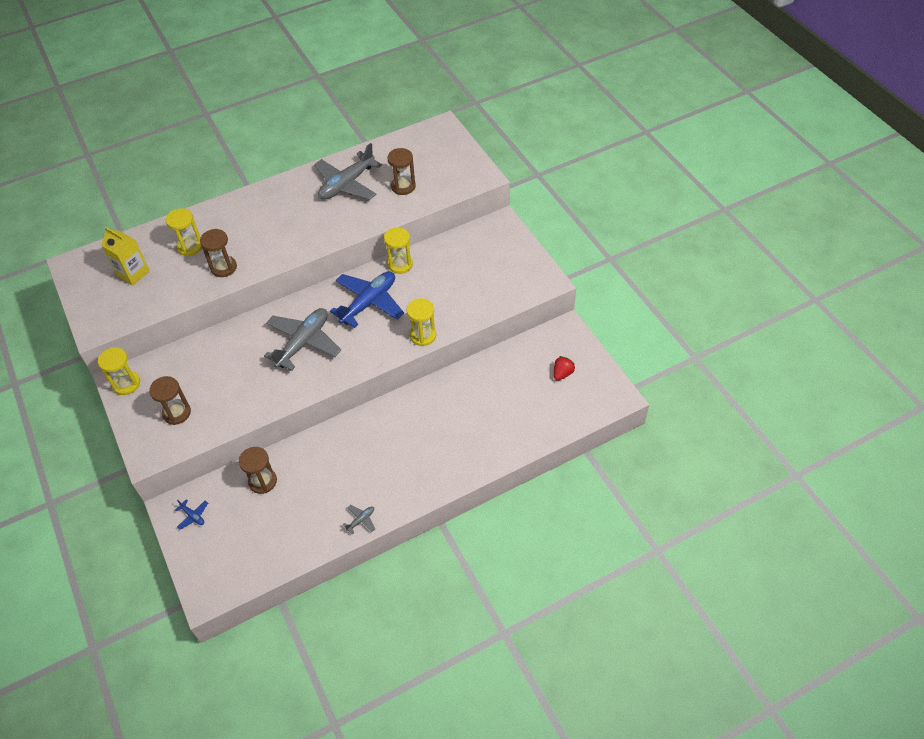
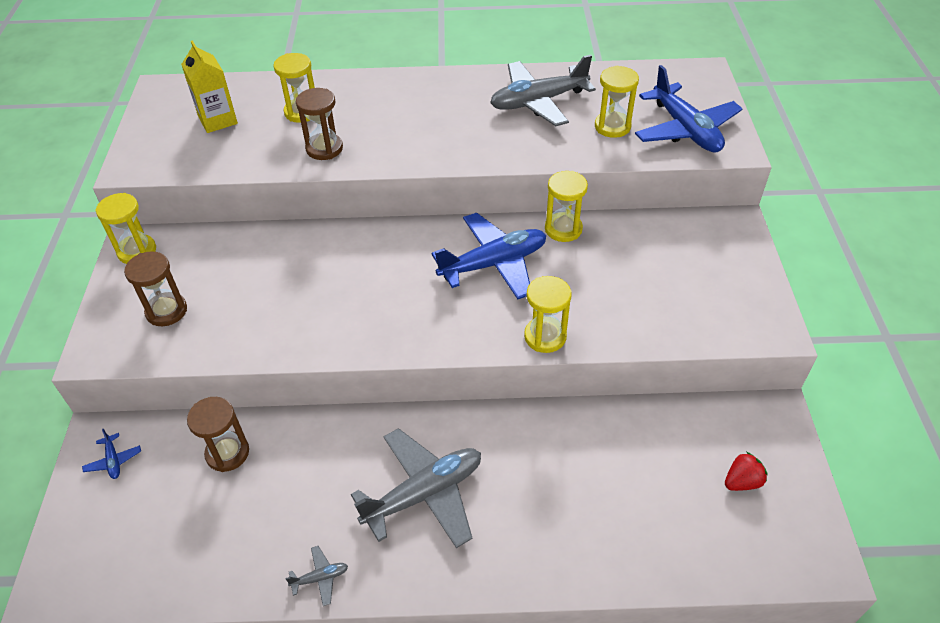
camera: 25 degrees right, 5 degrees down
grey plane [264,308,341,371] -> grey plane moved to [351,428,481,548]
brown hourglass [387,148,416,195] -> yellow hourglass [595,66,639,138]
none -> blue plane [635,65,742,152]

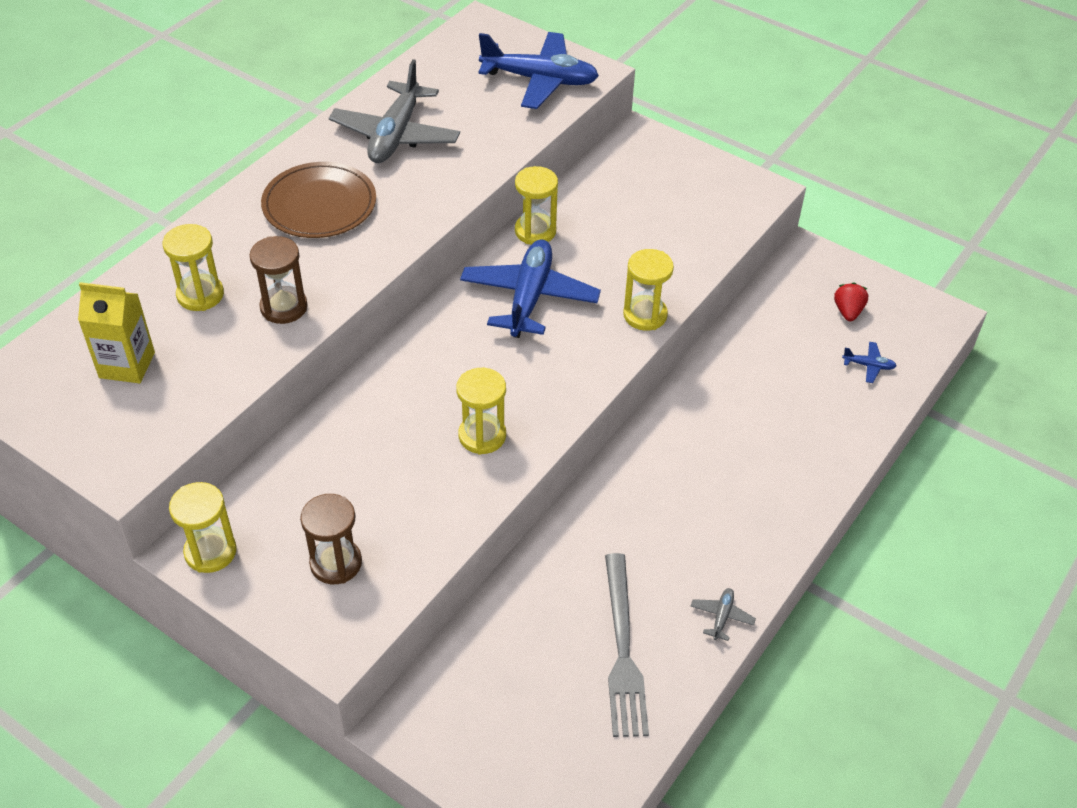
camera: 55 degrees left, 0 degrees up
blue plane [82,429,141,479] -> blue plane moved to [842,342,897,383]
brown hourglass [187,397,249,472] -> none
grey plane [351,428,481,548] -> none
yellow hourglass [595,66,639,138] -> yellow hourglass moved to [456,368,506,455]
none -> brown plate [261,162,376,238]
none -> grey fork [605,553,649,737]

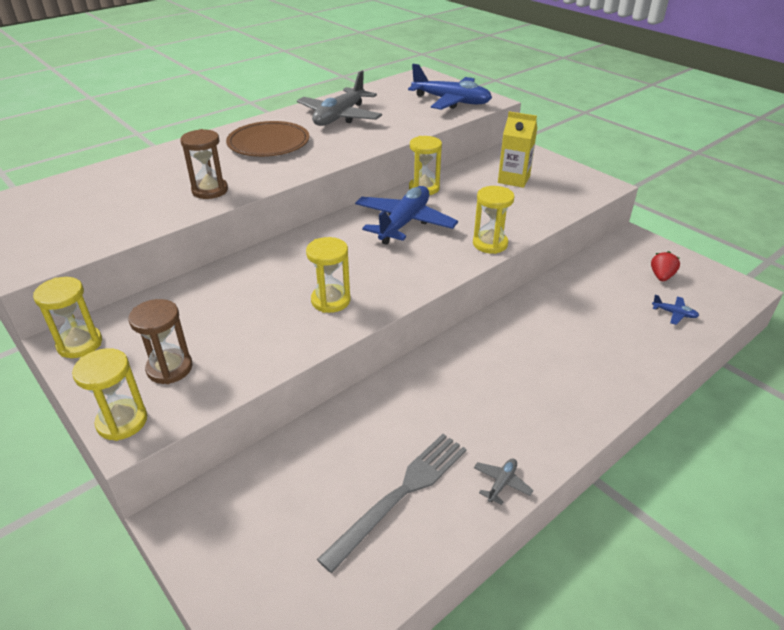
camera: 15 degrees right, 10 degrees down
yellow carton [78,282,155,383] -> yellow carton moved to [498,111,537,188]
yellow hourglass [163,224,224,311] -> yellow hourglass moved to [72,348,147,441]
grey fork [605,553,649,737] -> grey fork turned 150 degrees counterclockwise [317,434,467,573]

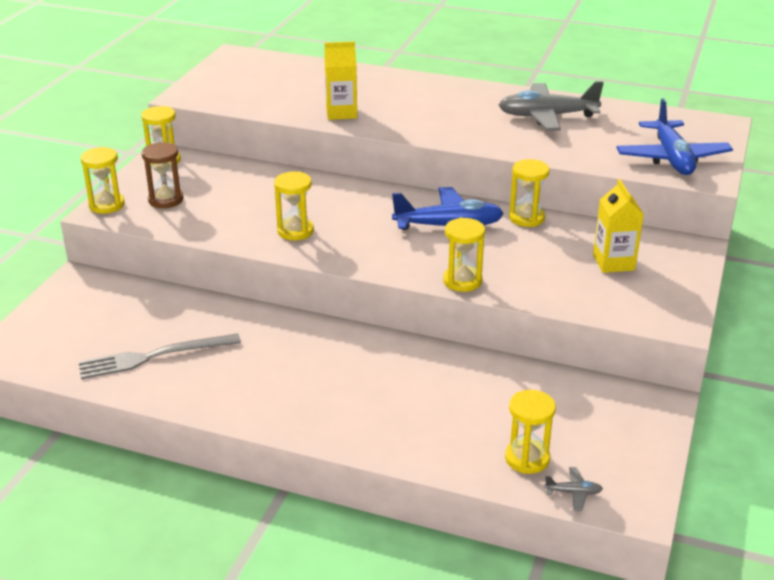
camera: 60 degrees right, 5 degrees down
brown hourglass [180,129,228,199] -> yellow carton [324,41,357,120]
brown plate [226,121,309,157] -> none
grey fork [317,434,467,573] -> grey fork turned 150 degrees clockwise [78,333,241,379]
grey plane [474,458,533,505] -> grey plane moved to [544,467,603,511]
red strawberry [651,251,680,281] -> none
blue plane [652,295,699,325] -> yellow hourglass [505,390,556,474]

